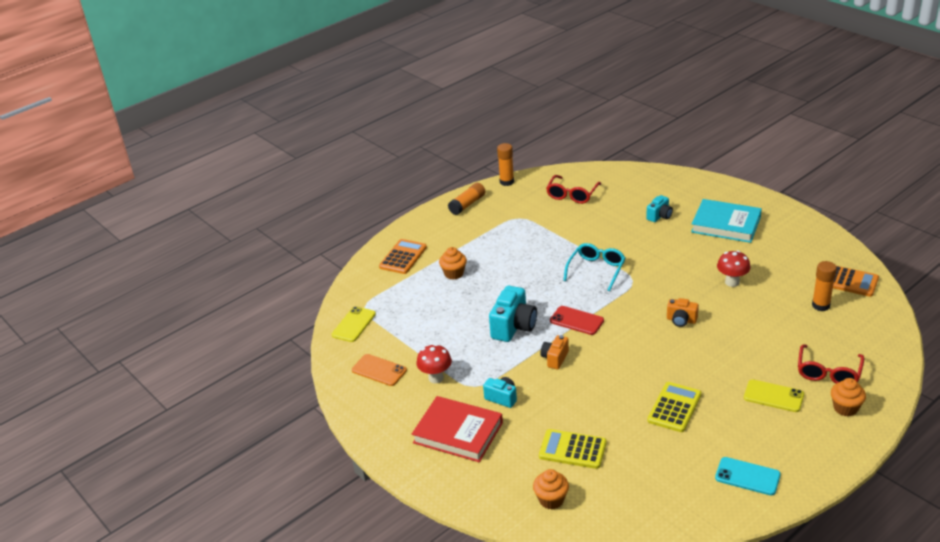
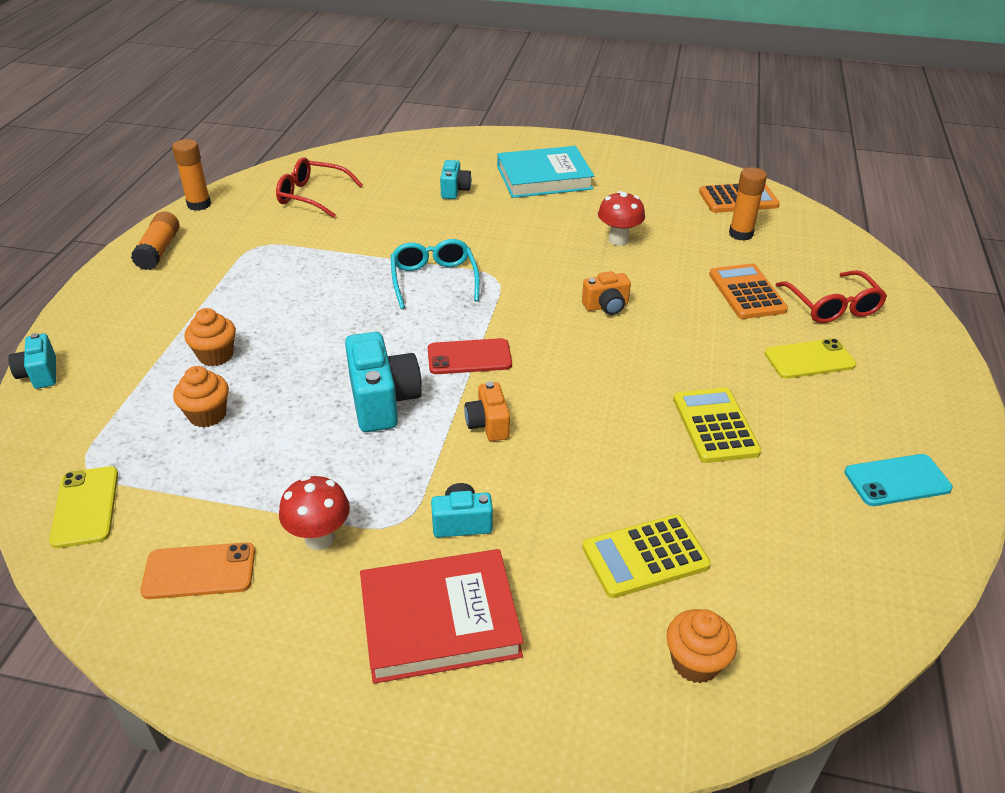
camera: 40 degrees left, 5 degrees up
orange calculator [379,239,427,274] -> orange calculator moved to [709,264,788,319]
red glasses [546,175,601,204] -> red glasses turned 120 degrees clockwise [276,157,363,218]
orange cupcake [831,378,866,416] -> orange cupcake moved to [173,366,229,428]
none -> turquoise camera [8,333,56,389]

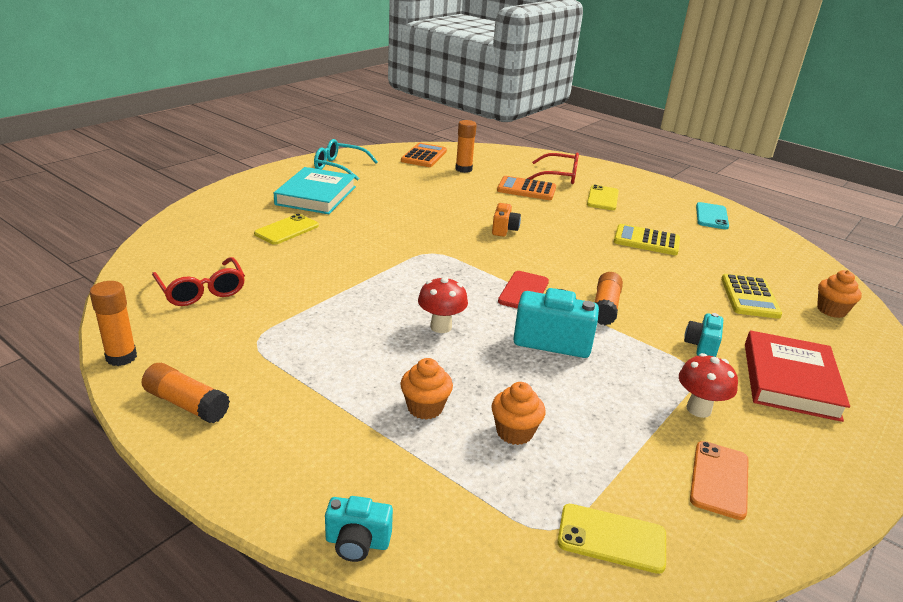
camera: 65 degrees left, 10 degrees down
red glasses [276,157,363,218] -> red glasses turned 75 degrees counterclockwise [152,257,245,306]
turquoise glasses [391,239,480,309] -> turquoise glasses moved to [314,139,378,181]
turquoise camera [440,160,472,199] -> yellow phone [254,214,319,245]
orange camera [465,381,510,441] -> orange glue stick [595,272,623,325]
red mushroom [598,191,645,246] -> red mushroom moved to [418,276,468,333]

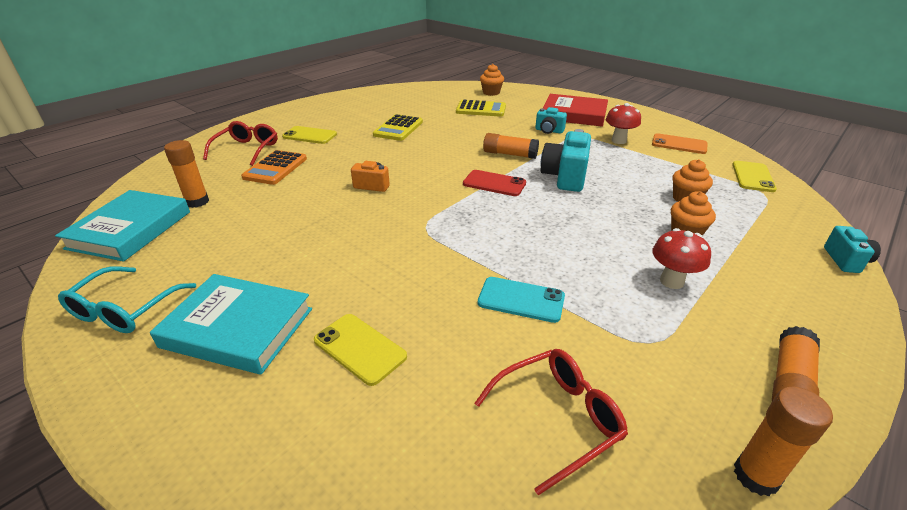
camera: 85 degrees left, 5 degrees up
orange calculator [401,143,447,167] -> turquoise book [55,190,190,262]
red mushroom [418,276,468,333] -> red mushroom moved to [652,228,711,289]
turquoise phone [696,202,729,229] -> turquoise phone moved to [478,277,565,323]

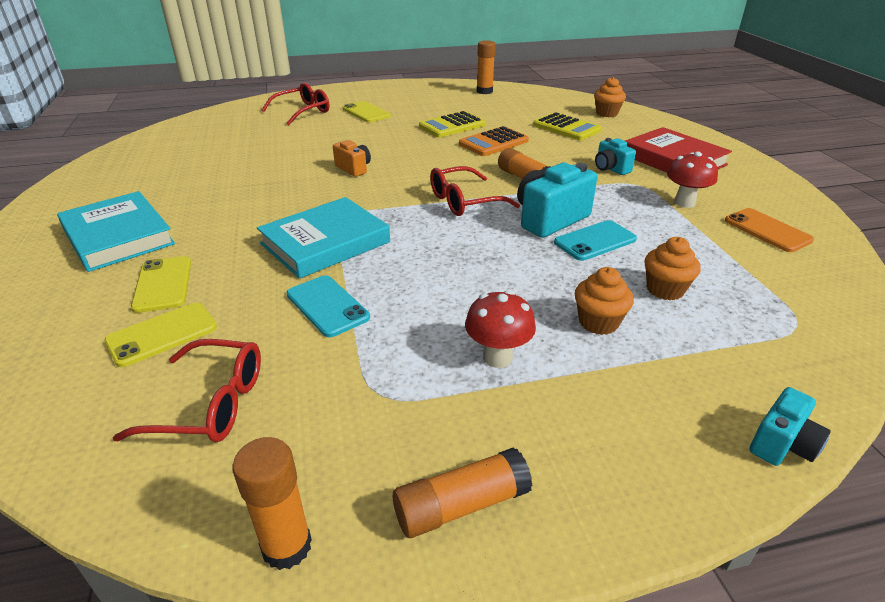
camera: 35 degrees right, 0 degrees up
turquoise book [55,190,190,262] -> turquoise book moved to [257,197,390,279]
turquoise glasses [58,266,196,333] -> none
orange glue stick [164,140,209,208] -> orange glue stick moved to [477,40,496,94]
orange calculator [241,150,307,185] -> orange calculator moved to [459,126,529,156]
red phone [463,170,526,196] -> red glasses [430,166,520,216]
yellow phone [732,161,777,192] -> yellow phone moved to [104,303,217,367]
none -> turquoise phone [554,220,637,261]

